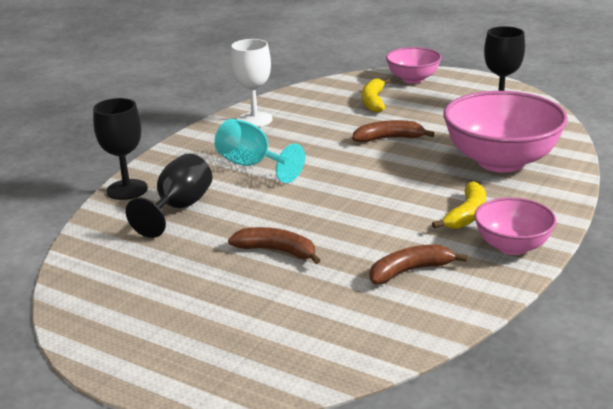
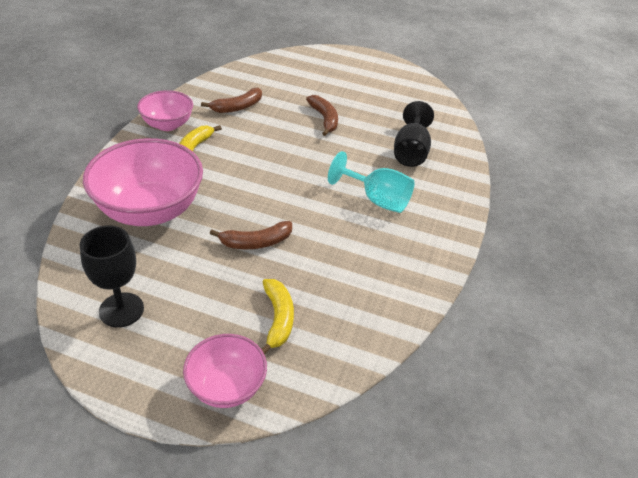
camera: 165 degrees right, 15 degrees up
black goblet [93,98,148,200] -> none
brown banana [228,227,320,264] -> brown banana turned 120 degrees counterclockwise [306,95,338,136]
white goblet [231,39,273,127] -> none

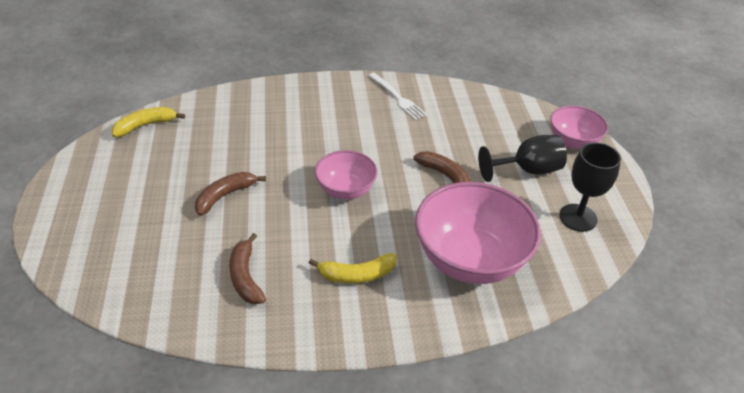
camera: 115 degrees left, 0 degrees up
pink bowl [137,90,193,131] -> pink bowl moved to [315,150,377,200]
brown banana [201,88,262,113] -> brown banana turned 135 degrees counterclockwise [229,233,266,304]
yellow banana [261,279,294,354] -> yellow banana moved to [112,107,185,137]
turquoise goblet [328,151,415,213] -> none
black goblet [394,101,434,167] -> black goblet moved to [478,135,567,182]
none -> white fork [368,73,427,120]

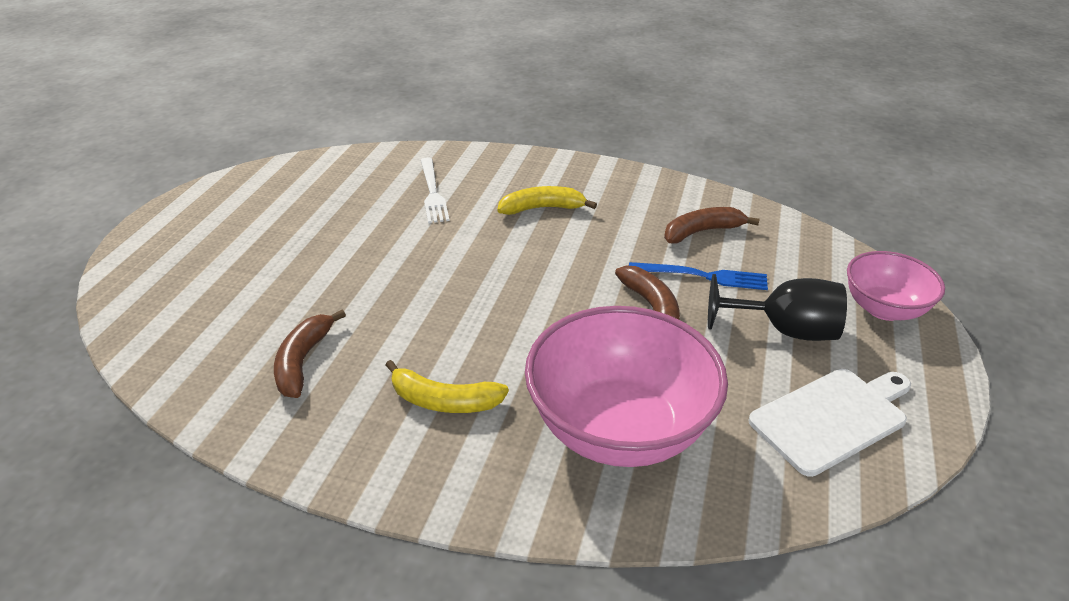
camera: 25 degrees right, 5 degrees down
yellow banana [112,107,185,137] -> yellow banana moved to [497,186,597,215]
brown banana [195,172,266,216] -> brown banana moved to [664,207,760,244]
pink bowl [315,150,377,200] -> none
white fork [368,73,427,120] -> white fork moved to [421,157,450,223]
black goblet [559,142,621,232] -> white cutting board [748,369,911,477]
none -> blue fork [629,262,768,290]

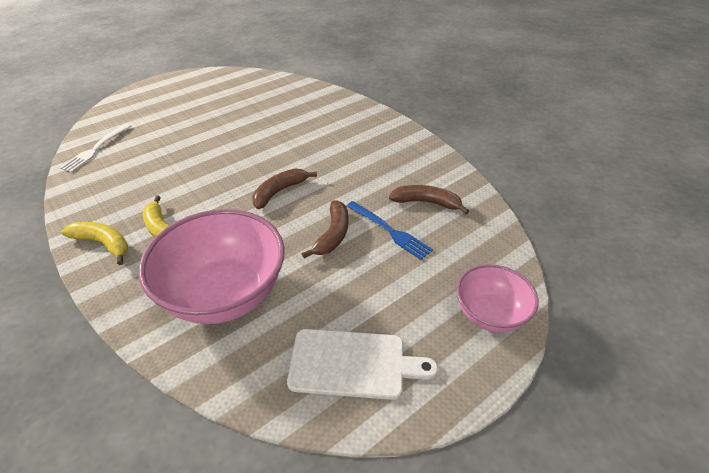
camera: 35 degrees right, 5 degrees up
brown banana [274,310,346,398] -> brown banana moved to [253,168,317,209]
white fork [421,157,450,223] -> white fork moved to [59,123,132,172]
yellow banana [497,186,597,215] -> yellow banana moved to [61,222,128,265]
black goblet [708,274,847,341] -> none

